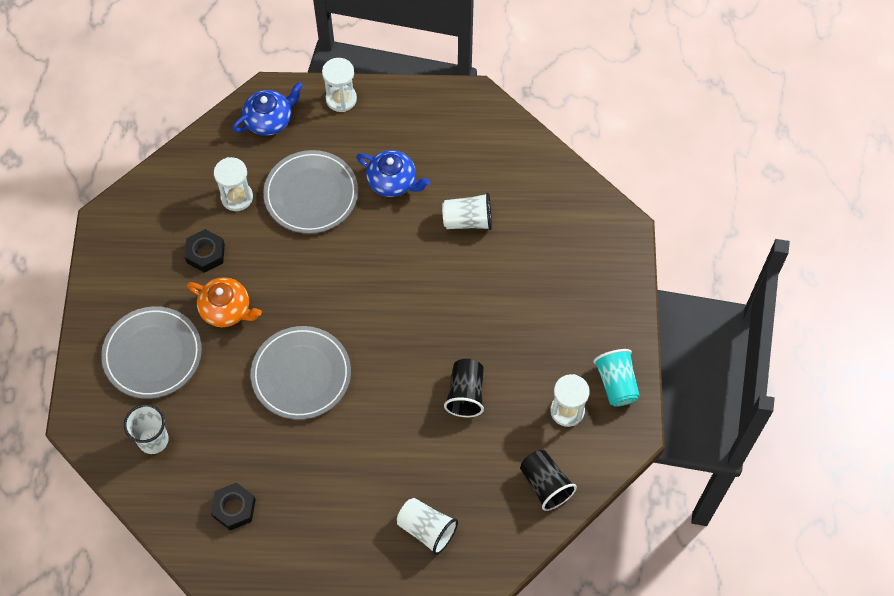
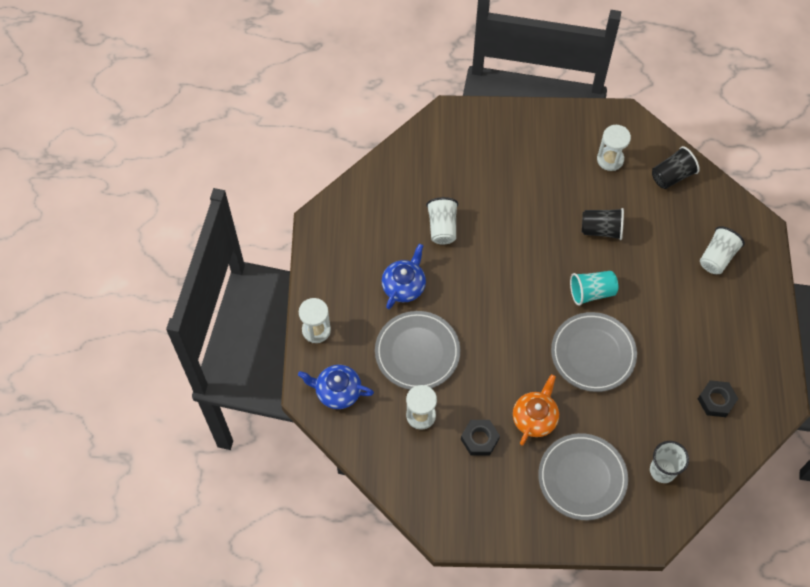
camera: 90 degrees left, 0 degrees up
blue teapot [232,82,303,136] -> blue teapot turned 45 degrees counterclockwise [298,365,374,409]
turquoise cup [593,349,640,407] -> turquoise cup moved to [570,271,618,306]

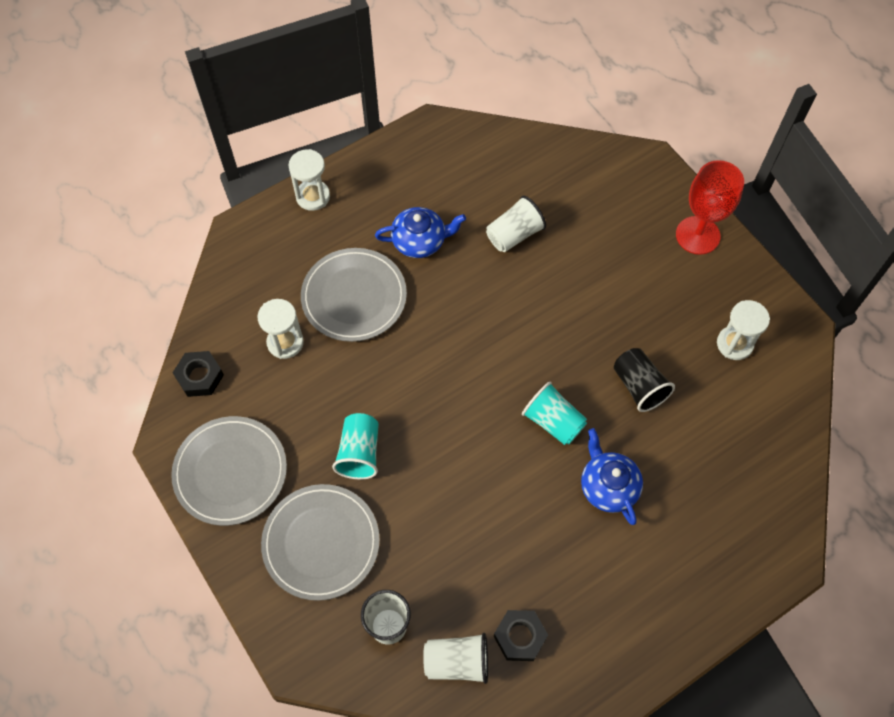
camera: 55 degrees right, 0 degrees up
blue teapot [298,365,374,409] -> blue teapot moved to [581,428,643,525]
black nut [461,420,500,456] -> black nut moved to [173,351,224,397]
orange teapot [513,374,559,445] -> turquoise cup [332,413,379,479]
grey plate [551,312,637,392] -> grey plate moved to [171,416,287,526]
black cup [652,146,700,189] -> none
white cup [700,226,745,274] -> white cup moved to [423,633,488,684]
none -> red goblet [676,160,744,255]

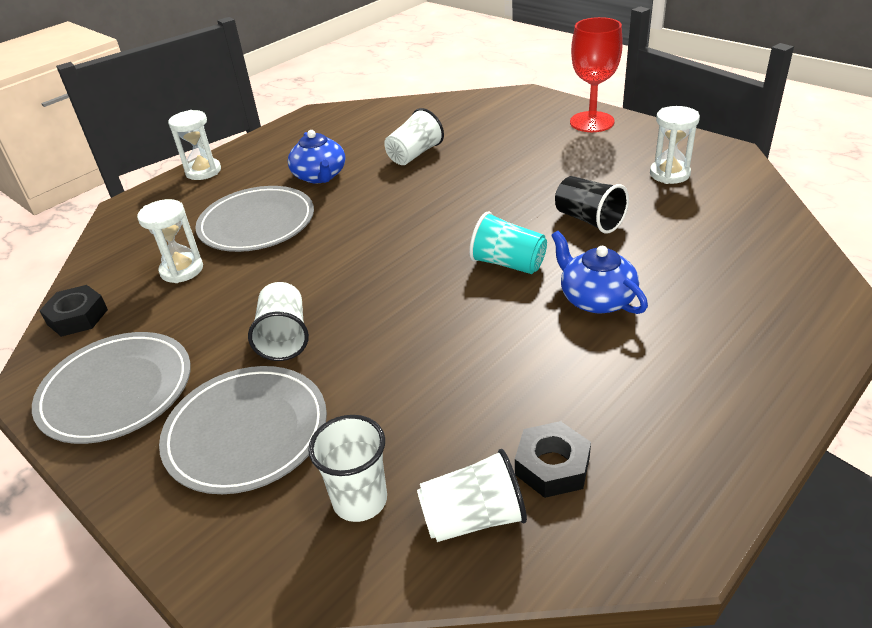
camera: 10 degrees left, 25 degrees down
turquoise cup [332,413,379,479] -> white cup [248,282,309,361]
blue teapot [375,207,466,258] -> blue teapot turned 90 degrees clockwise [288,130,345,184]

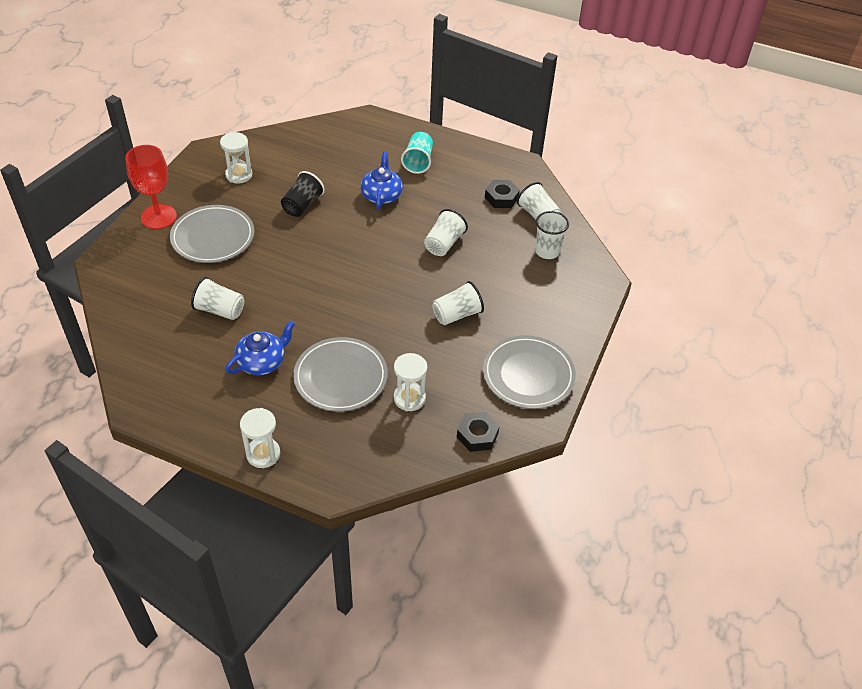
camera: 115 degrees left, 10 degrees up
grey plate [159,366,327,494] -> grey plate moved to [170,205,254,263]
turquoise cup [469,211,547,274] -> turquoise cup moved to [401,132,433,174]
blue teapot [551,231,648,314] -> blue teapot turned 150 degrees clockwise [361,152,403,209]
none -> white cup [424,209,468,256]

